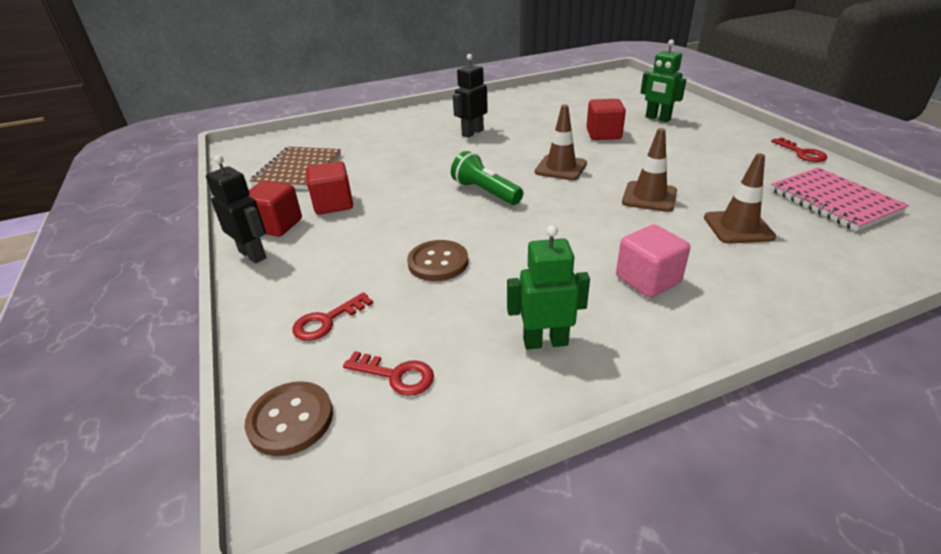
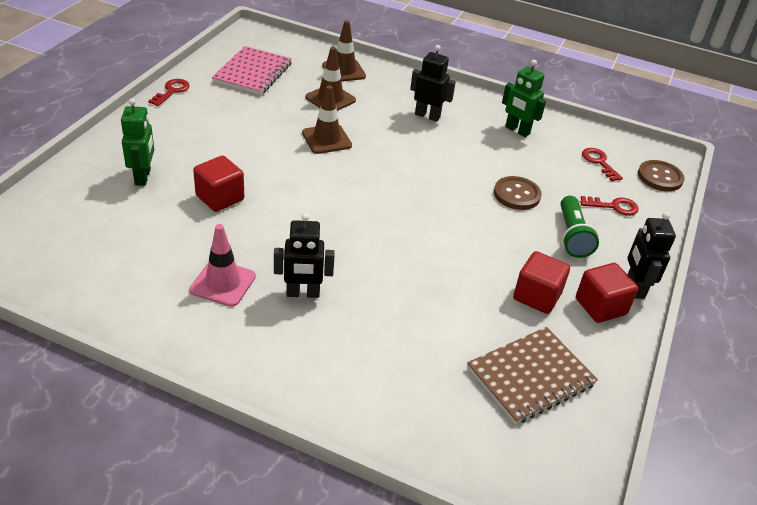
camera: 140 degrees left, 5 degrees up
green flashlight [451,151,523,205] -> green flashlight moved to [560,196,599,258]
brown traffic cone [535,104,587,180] -> brown traffic cone moved to [322,20,366,82]
pink cube [616,224,690,298] -> black robot [410,45,456,122]
none -> pink traffic cone [189,224,256,307]

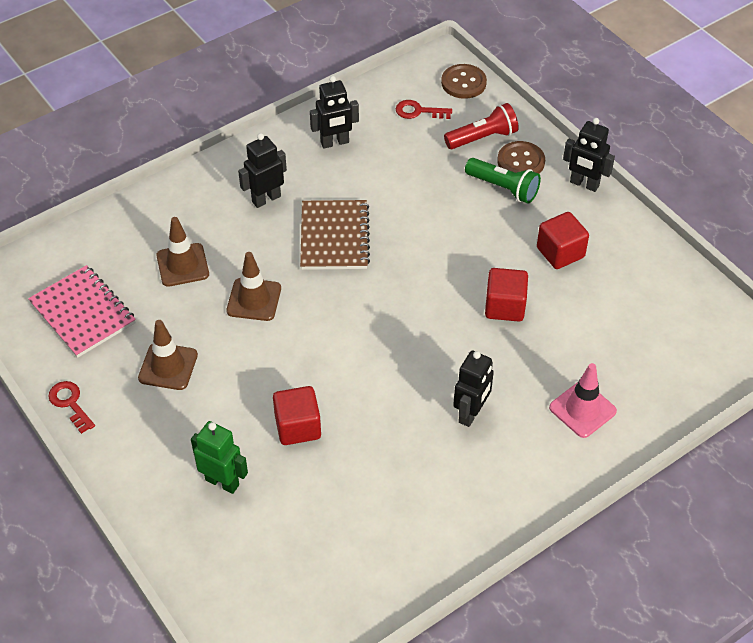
camera: 55 degrees left, 10 degrees up
pink traffic cone [189,224,256,307] -> pink traffic cone moved to [549,363,617,438]
brown traffic cone [322,20,366,82] -> brown traffic cone moved to [138,320,198,390]
brown notebook [467,327,598,424] -> brown notebook moved to [300,200,370,270]
brown button [494,176,542,210] -> brown button moved to [497,141,545,174]
green robot [502,60,546,137] -> black robot [310,76,359,149]
red cube [576,263,638,323] -> red cube moved to [485,268,528,322]
red key [581,196,639,216] -> red flashlight [444,103,519,149]

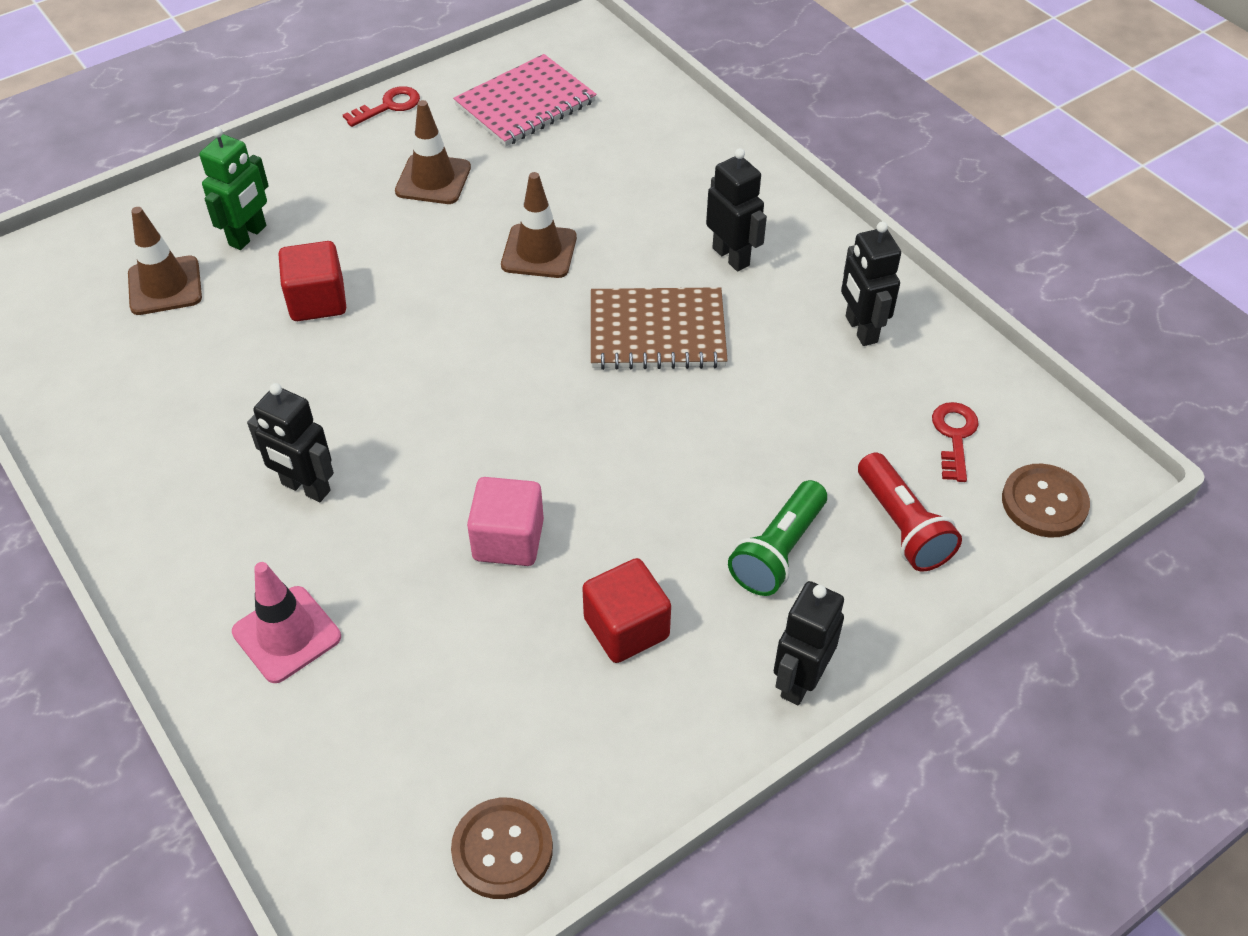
camera: 90 degrees right, 0 degrees up
brown traffic cone [156,217,209,287] -> brown traffic cone moved to [128,207,202,315]
red cube [485,268,528,322] -> pink cube [467,477,544,566]
brown button [497,141,545,174] -> brown button moved to [451,798,553,899]

